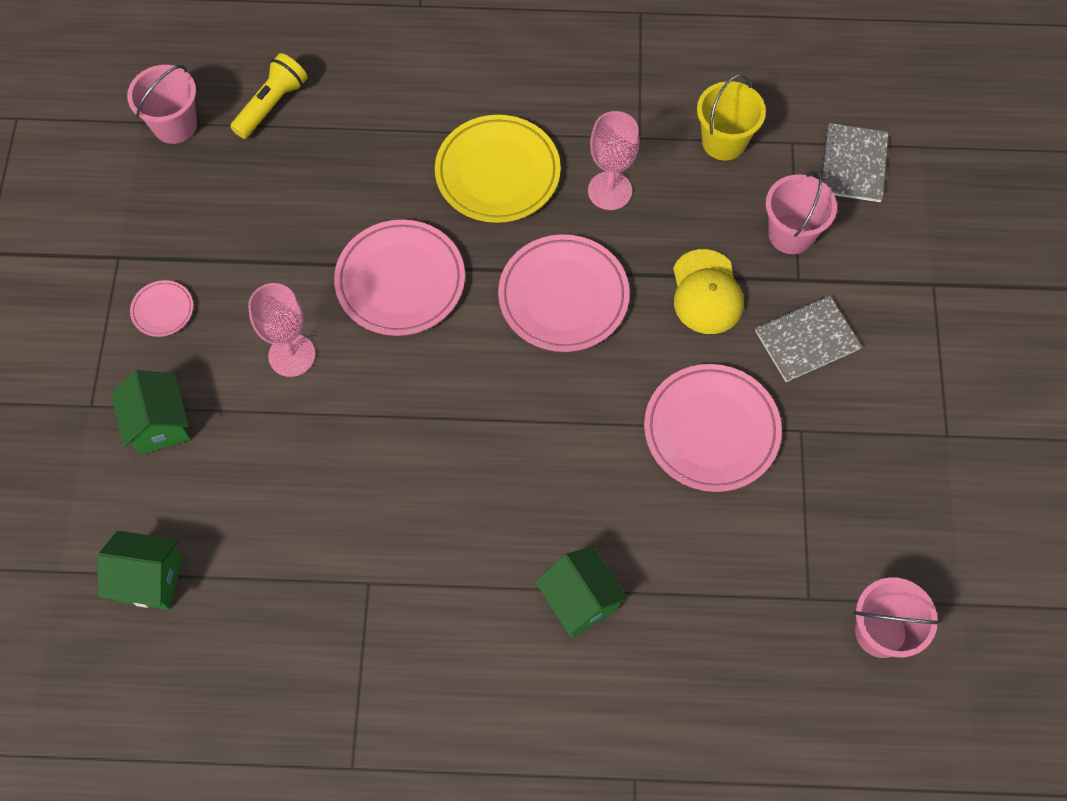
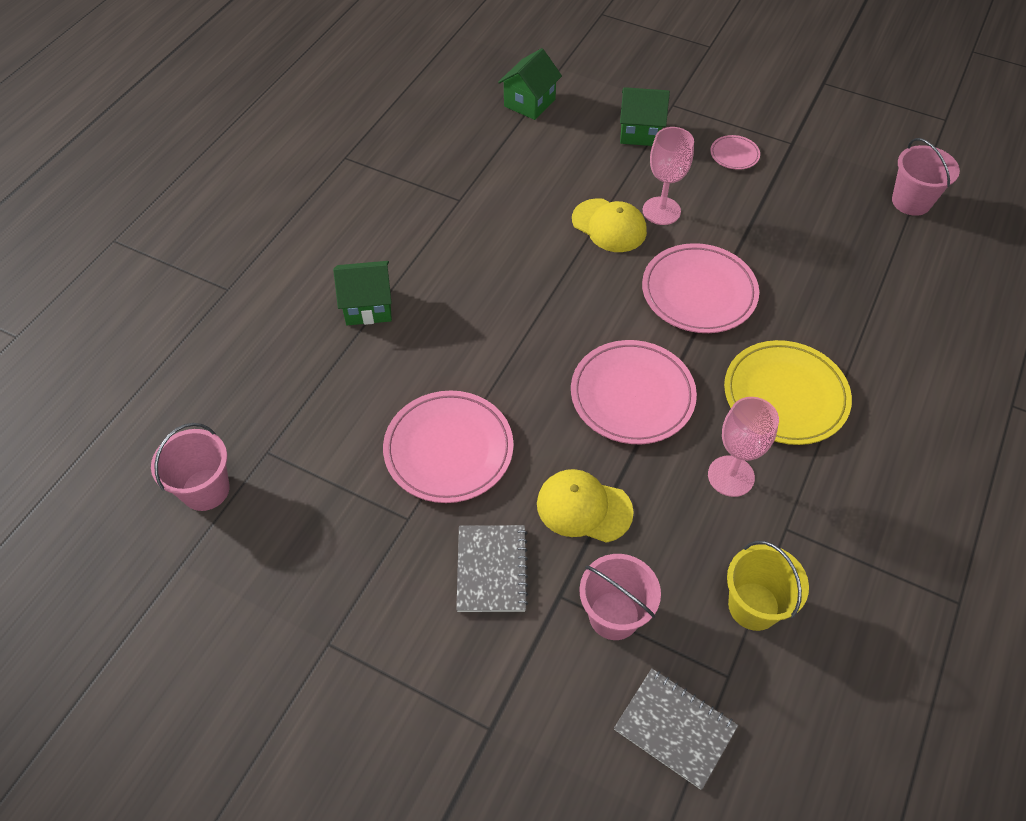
camera: 115 degrees right, 10 degrees down
yellow flashlight [230,53,308,139] -> none
none -> yellow cap [572,198,647,252]

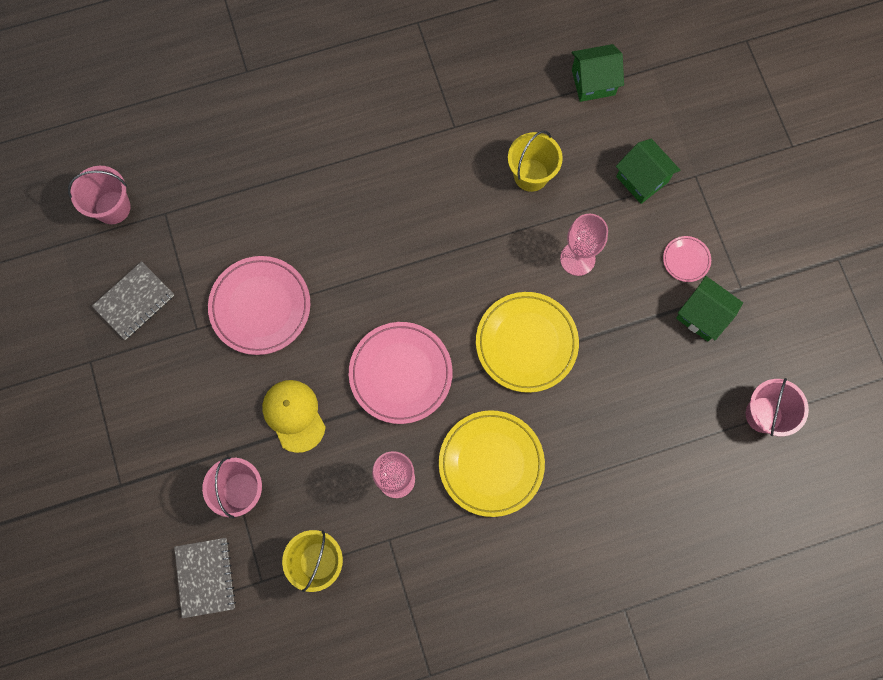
camera: 45 degrees right, 20 degrees up
green house [333,261,392,325] -> green house moved to [676,276,743,342]
grey notebook [456,525,528,612] -> grey notebook moved to [92,261,174,340]
yellow cap [572,198,647,252] -> none
pink plate [642,243,759,333] -> yellow plate [476,292,579,393]
none -> yellow bucket [508,130,563,192]

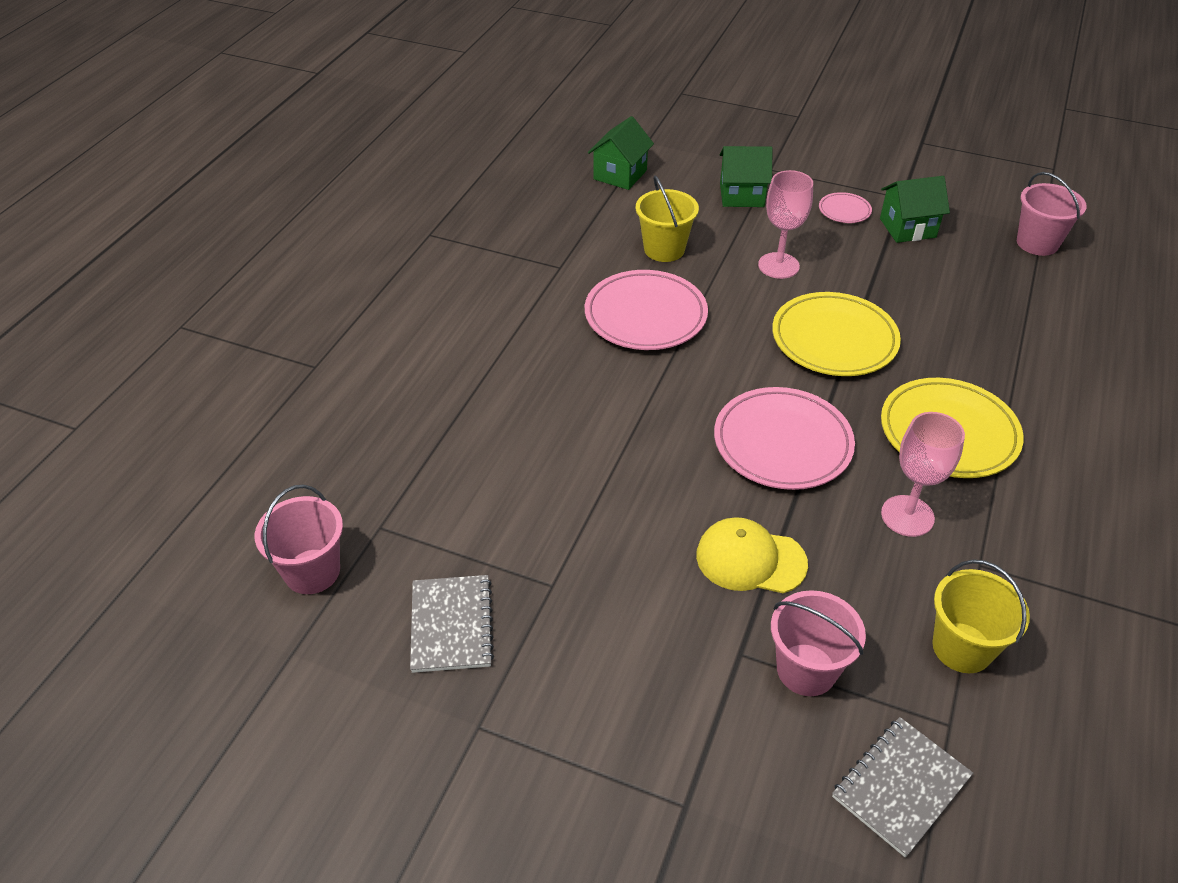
camera: 50 degrees left, 30 degrees down
grey notebook [174,538,236,618] -> grey notebook turned 75 degrees counterclockwise [832,717,973,857]
pink plate [208,256,310,355] -> pink plate moved to [585,270,708,350]

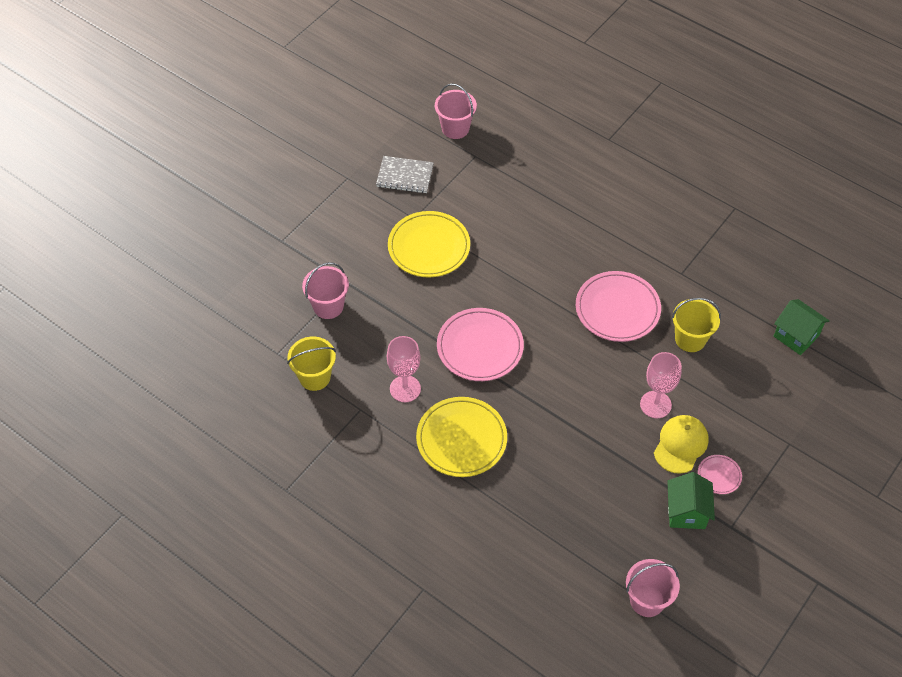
camera: 105 degrees right, 10 degrees up
yellow cap [696,517,808,593] -> yellow cap moved to [654,415,708,474]
green house [719,146,773,207] -> none
yellow plate [772,292,901,376] -> yellow plate moved to [388,211,470,277]
grey notebook [832,717,973,857] -> none

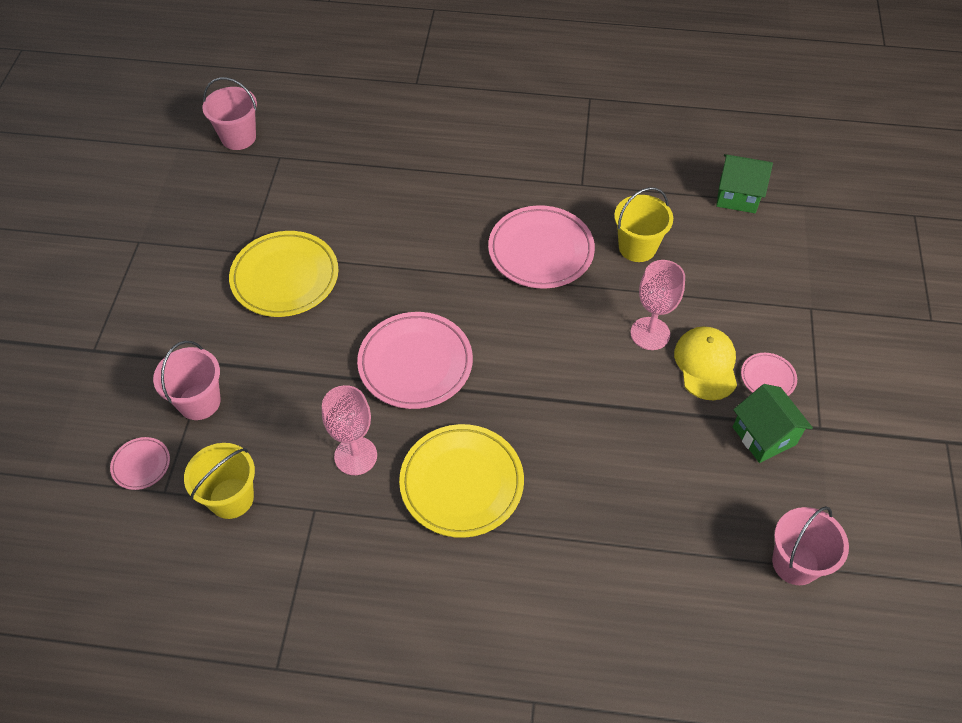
camera: 30 degrees left, 0 degrees up
grey notebook [376,156,434,193] -> none
none -> pink plate [110,437,170,490]

